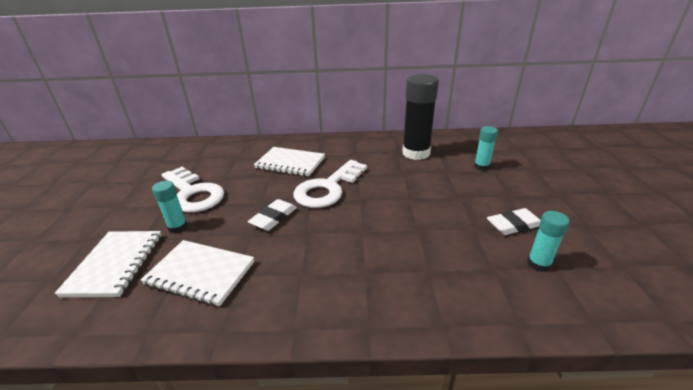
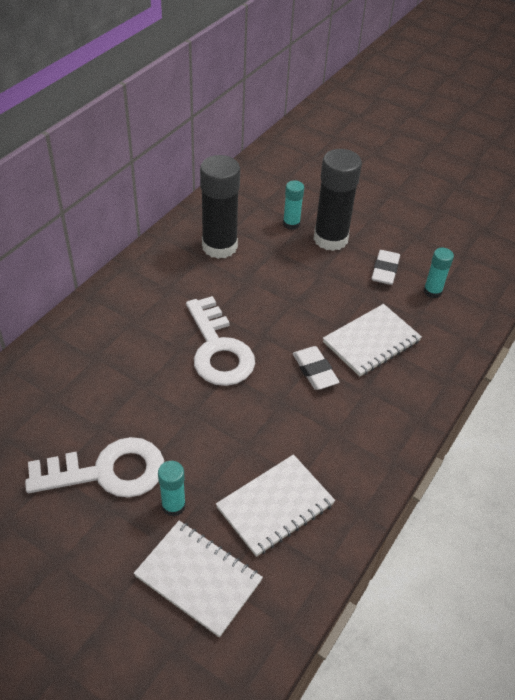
camera: 60 degrees left, 15 degrees up
white eraser [248,199,297,231] -> white eraser moved to [293,346,339,390]
white notebook [254,147,325,176] -> white notebook moved to [323,304,422,377]
none -> black glue stick [313,149,362,251]

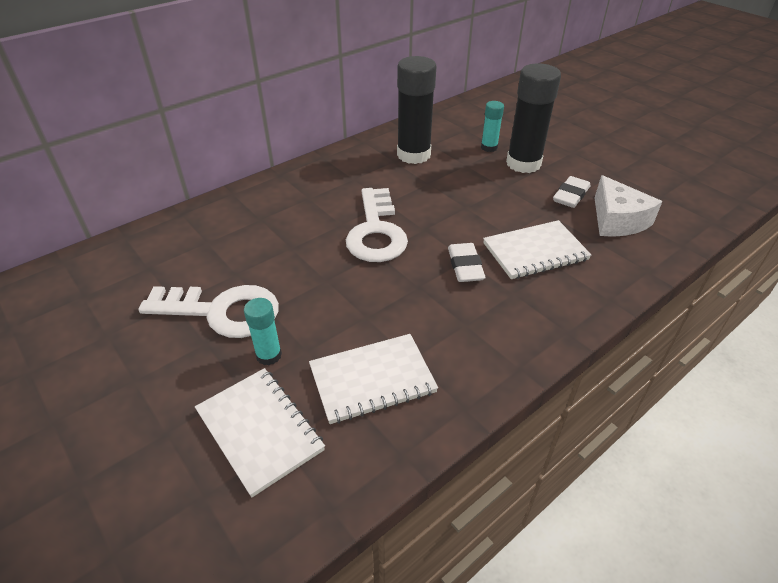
camera: 20 degrees right, 5 degrees down
turquoise glue stick [424,248,454,298] -> white cheese [595,175,663,237]

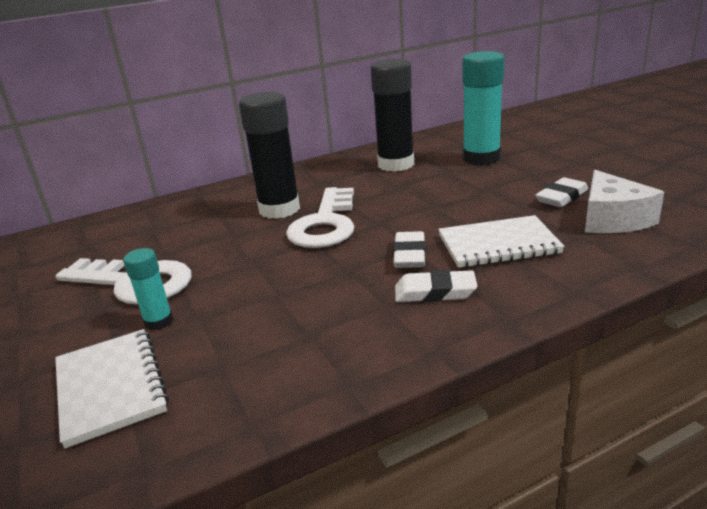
camera: 15 degrees right, 15 degrees down
white notebook [309,334,438,424] -> none
turquoise glue stick [481,101,504,152] -> turquoise glue stick [463,51,504,165], size x1.98
black glue stick [506,63,561,173] -> black glue stick moved to [239,92,300,219]
none -> white eraser [395,270,477,302]

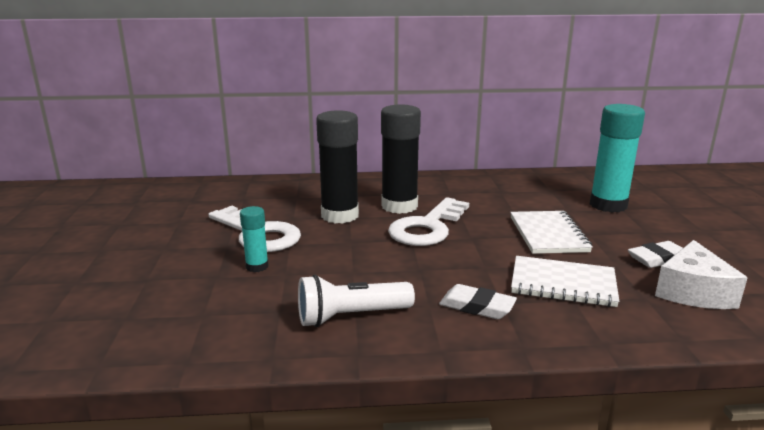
camera: 20 degrees right, 5 degrees down
white notebook [55,329,169,448] -> white notebook moved to [510,211,593,254]
black glue stick [371,59,414,172] -> black glue stick moved to [316,110,359,224]
white eraser [393,231,426,268] -> none
none -> white flashlight [298,275,415,327]

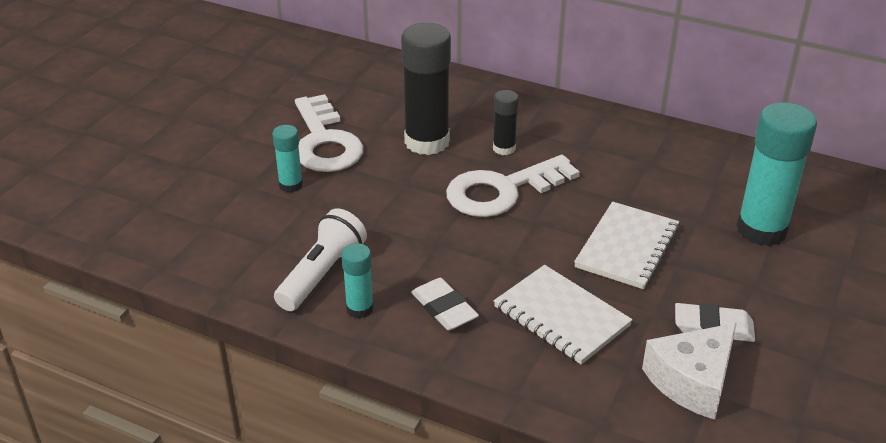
camera: 30 degrees right, 15 degrees up
white flashlight [298,275,415,327] -> white flashlight turned 105 degrees clockwise [274,208,367,311]
black glue stick [381,104,421,214] -> black glue stick [493,90,519,155], size x0.50
none -> turquoise glue stick [341,243,374,318]

